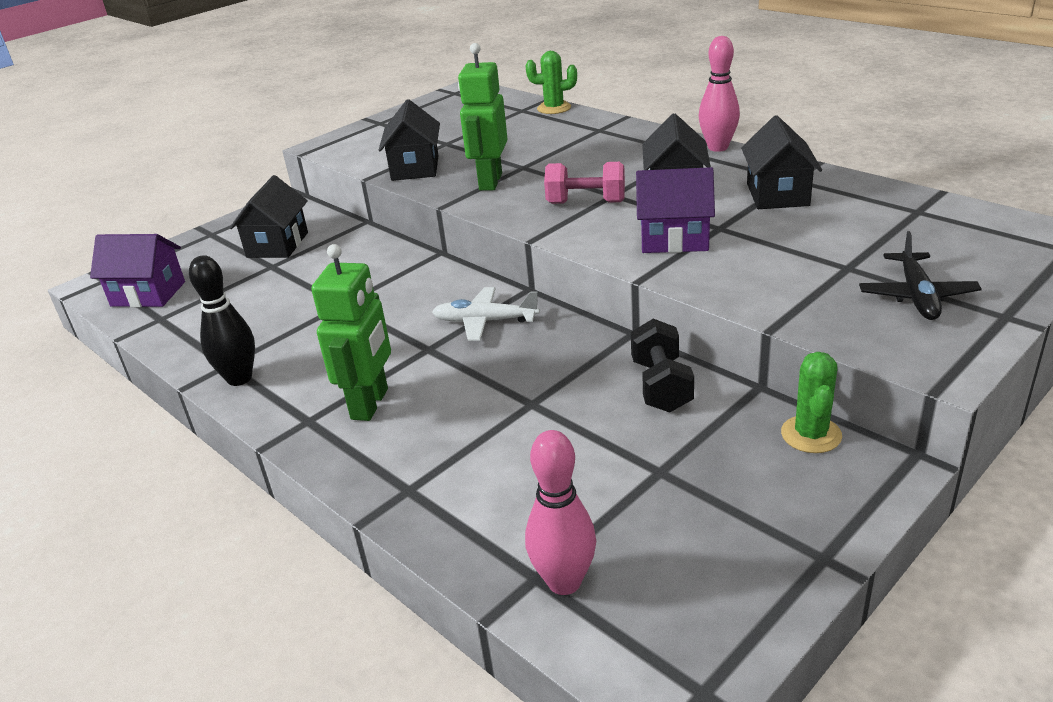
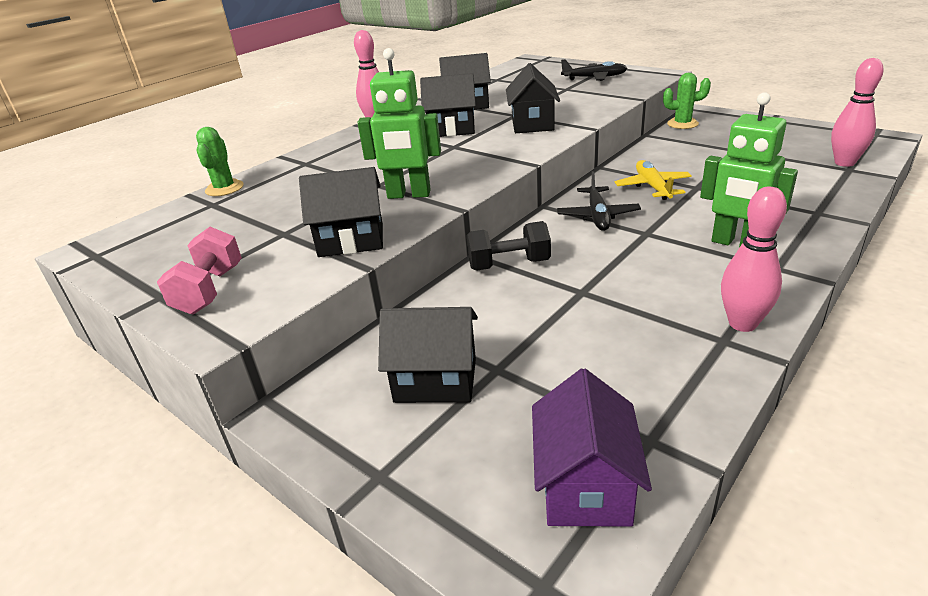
camera: 95 degrees left, 0 degrees up
black bowling pin [189,255,255,386] -> pink bowling pin [721,187,787,332]
green robot [311,244,391,421] -> green robot turned 150 degrees counterclockwise [700,92,798,248]
white plane [432,287,540,341] -> black plane [557,171,641,231]
pink dumbbell [544,162,625,204] -> pink dumbbell moved to [157,227,242,315]
black dumbbell [631,319,694,413] -> black dumbbell moved to [466,221,551,270]
purple house [636,167,715,253] -> black house [506,63,560,133]
none -> yellow plane [615,160,692,200]

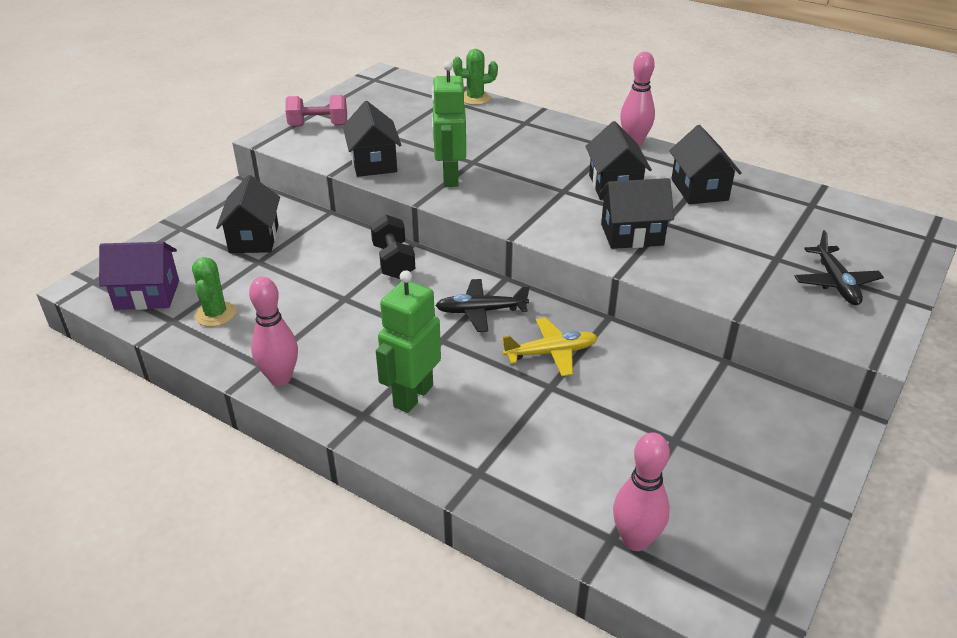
camera: 80 degrees right, 5 degrees up
green cactus [663,73,711,129] -> green cactus moved to [192,257,236,327]

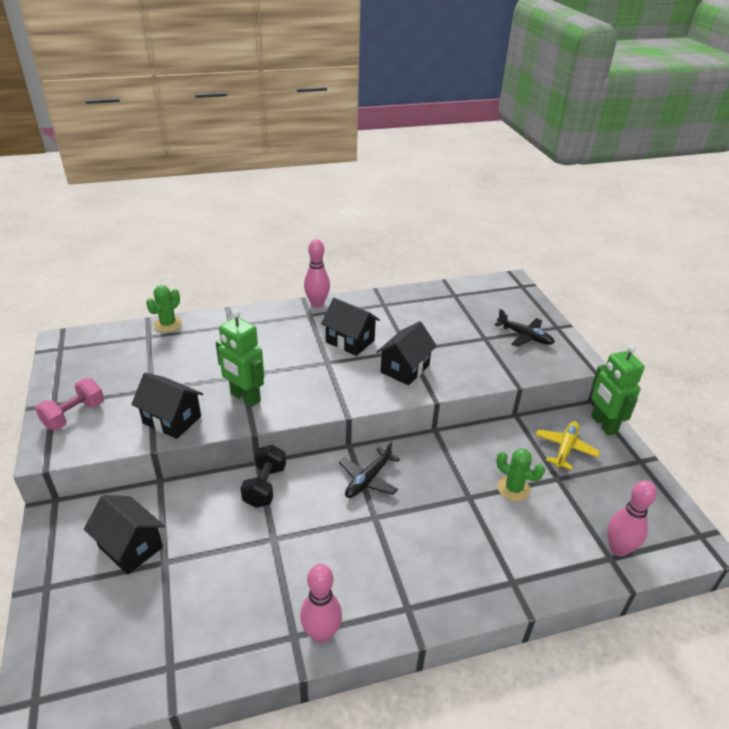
camera: 50 degrees left, 0 degrees up
purple house [99,242,179,310] -> none
green cactus [192,257,236,327] -> green cactus moved to [496,448,545,501]
black dumbbell [371,215,415,279] -> black dumbbell turned 75 degrees clockwise [240,445,286,508]
green robot [376,270,441,413] -> green robot moved to [591,345,645,436]
yellow plane [502,317,598,376] -> yellow plane moved to [536,421,600,470]
black house [669,125,742,204] -> none

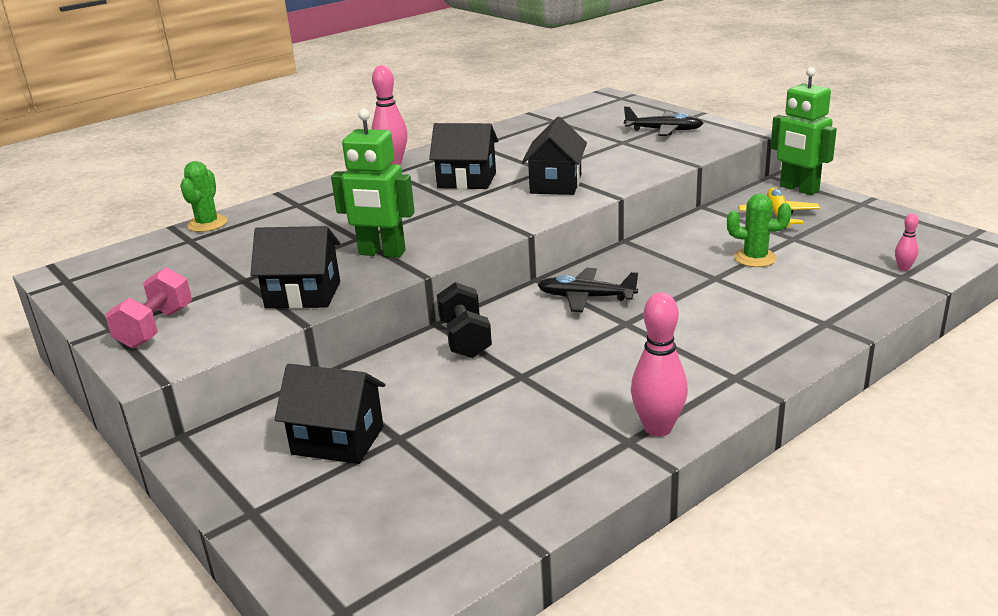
camera: 20 degrees left, 10 degrees down
black plane [339,442,400,498] -> black plane turned 90 degrees clockwise [538,268,638,312]
pink bowling pin [607,480,657,557] -> pink bowling pin [895,213,919,271], size x0.50

